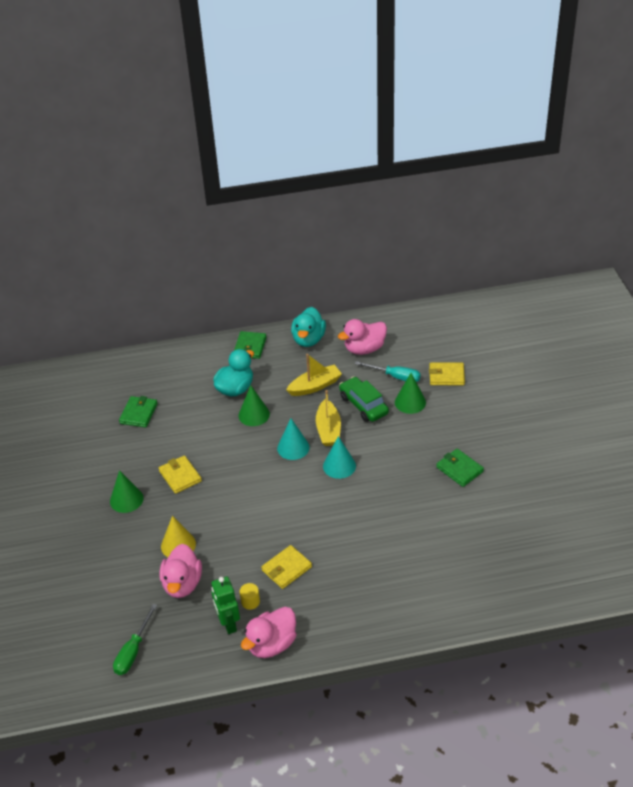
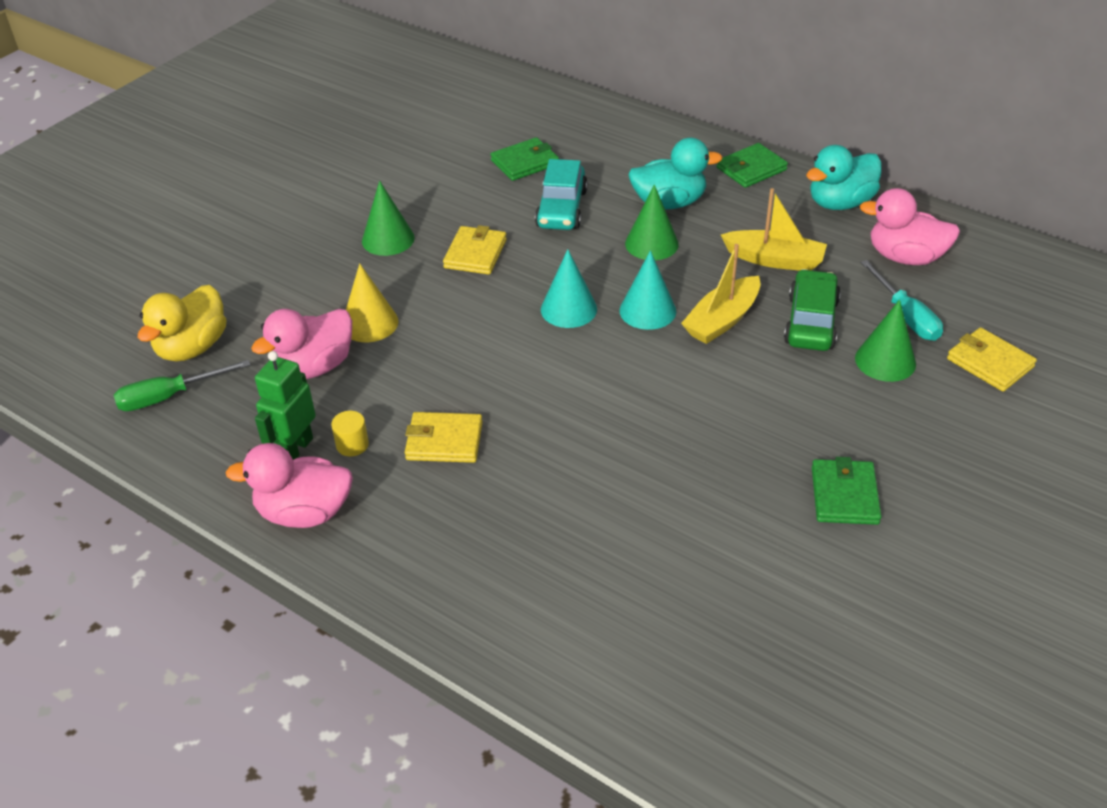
camera: 45 degrees right, 0 degrees up
turquoise cone [323,436,356,479] -> turquoise cone moved to [541,249,597,328]
none -> yellow duck [138,285,226,362]
none -> turquoise car [535,159,588,230]

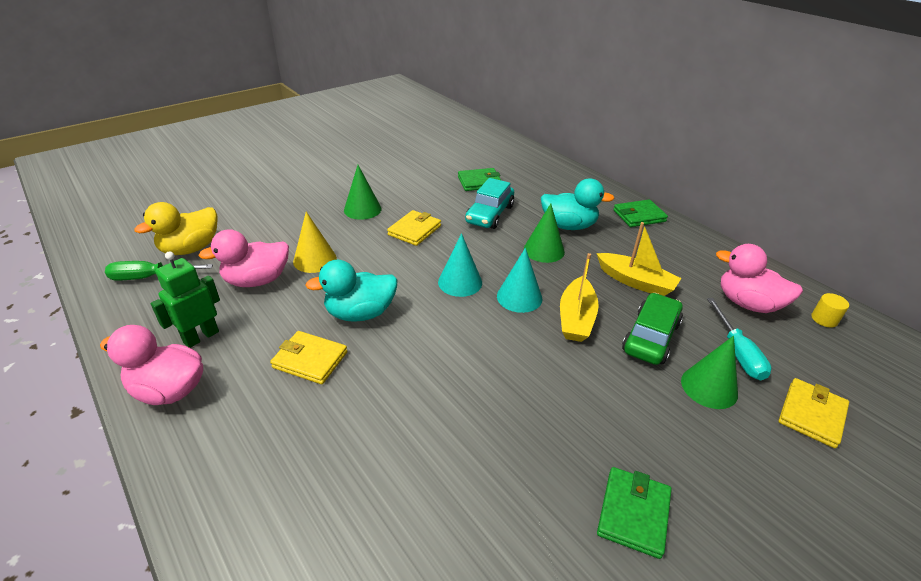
camera: 15 degrees right, 5 degrees down
yellow cylinder [331,411,369,456] -> yellow cylinder moved to [811,293,849,328]
yellow boat [681,244,761,344] -> yellow boat turned 45 degrees counterclockwise [560,253,599,342]
turquoise duck [806,145,882,210] -> turquoise duck moved to [305,260,398,322]
yellow wallet [947,327,1037,392] -> yellow wallet turned 60 degrees clockwise [779,378,849,448]

